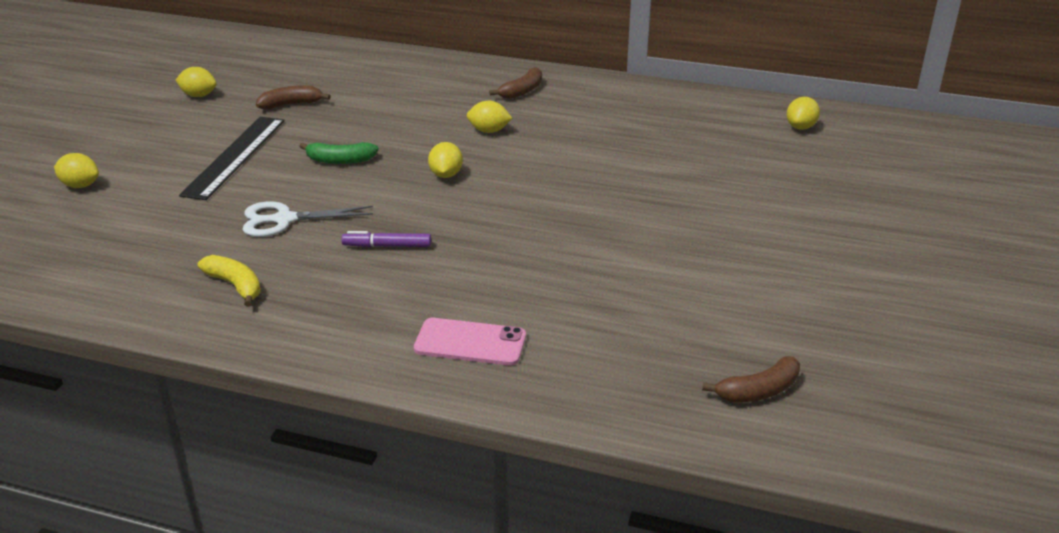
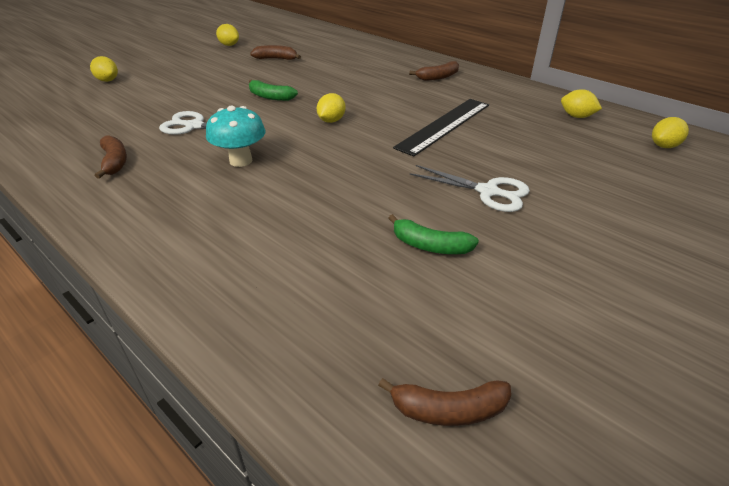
camera: 25 degrees right, 5 degrees up
black ruler [179,117,284,200] -> black ruler moved to [393,99,489,157]
yellow banana [197,255,261,307] -> brown banana [95,135,127,179]
purple marker [341,231,431,247] -> turquoise mushroom [206,106,266,167]
pink phone [414,318,526,366] -> none
yellow lemon [467,101,513,133] -> yellow lemon moved to [561,89,602,118]
none -> green banana [389,214,479,254]
none -> white scissors [410,165,530,212]

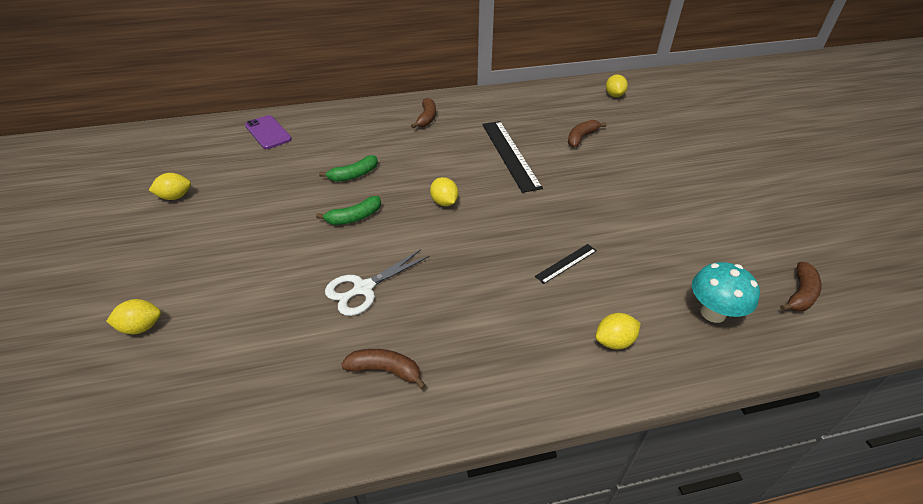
camera: 55 degrees left, 5 degrees up
turquoise mushroom [206,106,266,167] -> turquoise mushroom moved to [692,262,760,323]
brown banana [250,45,301,60] -> brown banana moved to [568,120,607,148]
green banana [389,214,479,254] -> green banana moved to [319,155,378,182]
white scissors [410,165,530,212] -> none
yellow lemon [561,89,602,118] -> yellow lemon moved to [596,313,641,349]
none -> purple phone [245,115,292,149]
none -> black ruler [535,244,597,284]

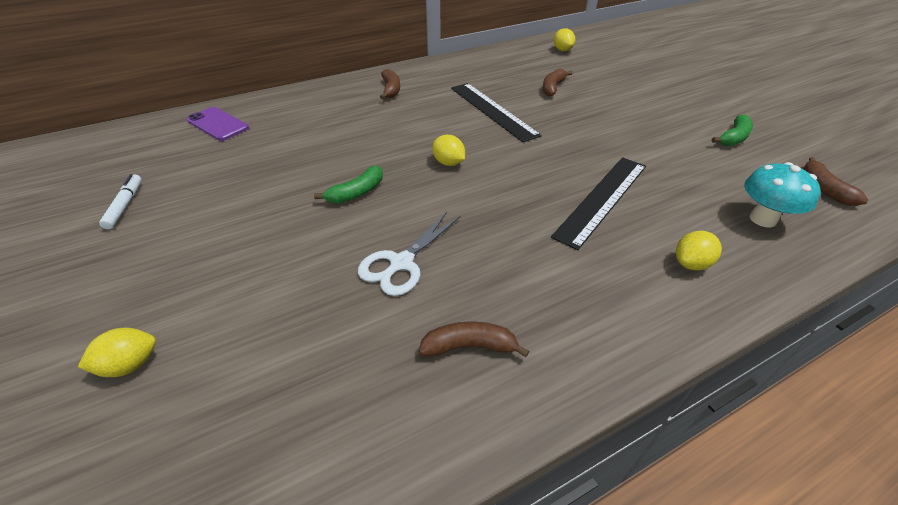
camera: 15 degrees left, 0 degrees up
yellow lemon [149,173,191,200] -> white marker [99,174,142,229]
green banana [319,155,378,182] -> green banana moved to [712,115,753,146]
black ruler [535,244,597,284] -> black ruler [551,157,646,250], size x2.06
brown banana [780,262,822,311] -> brown banana turned 150 degrees clockwise [803,157,868,206]

